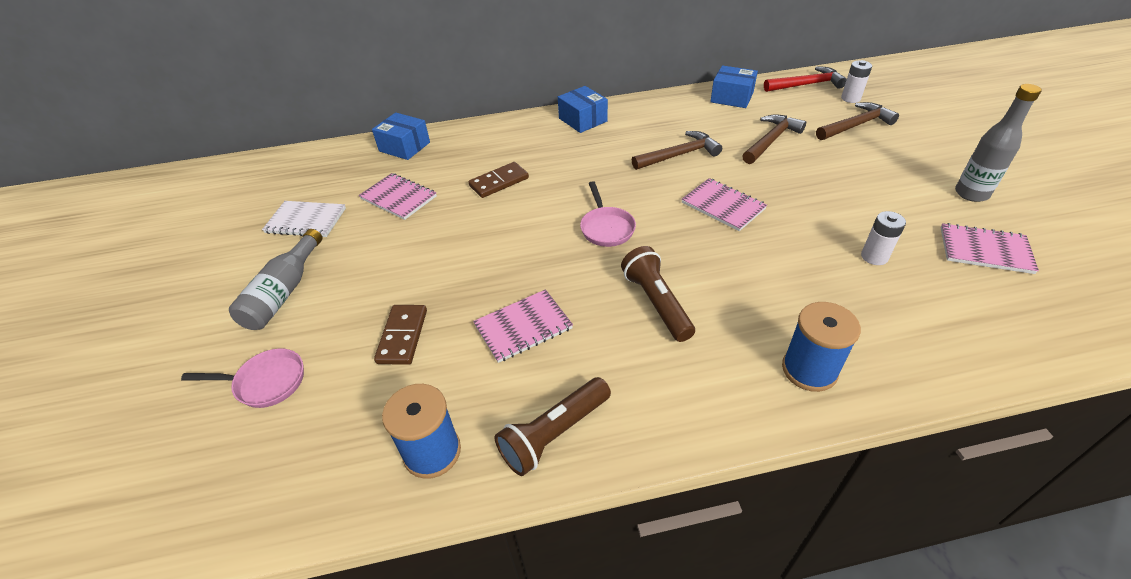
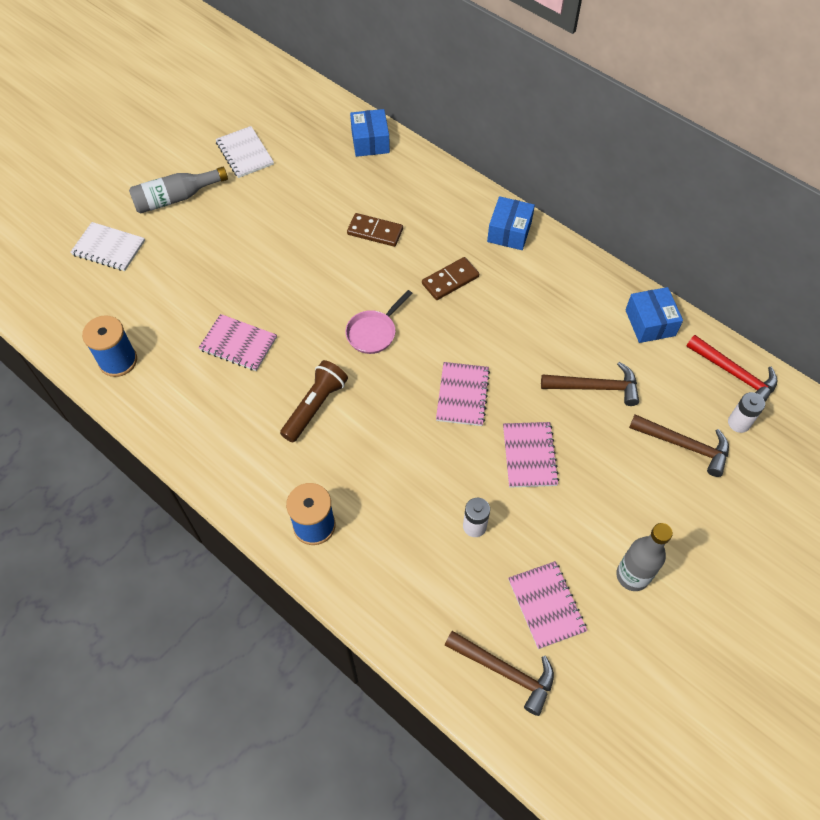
camera: 50 degrees right, 15 degrees up
pink pan [181,348,304,408] -> white notebook [70,222,145,271]
pink notebook [359,173,437,220] -> pink notebook moved to [503,422,559,488]
brown domino [374,305,427,365] -> brown domino moved to [422,257,479,300]
brown flashlight [495,377,611,476] -> none
brown hammer [632,131,722,170] -> brown hammer moved to [444,631,554,716]

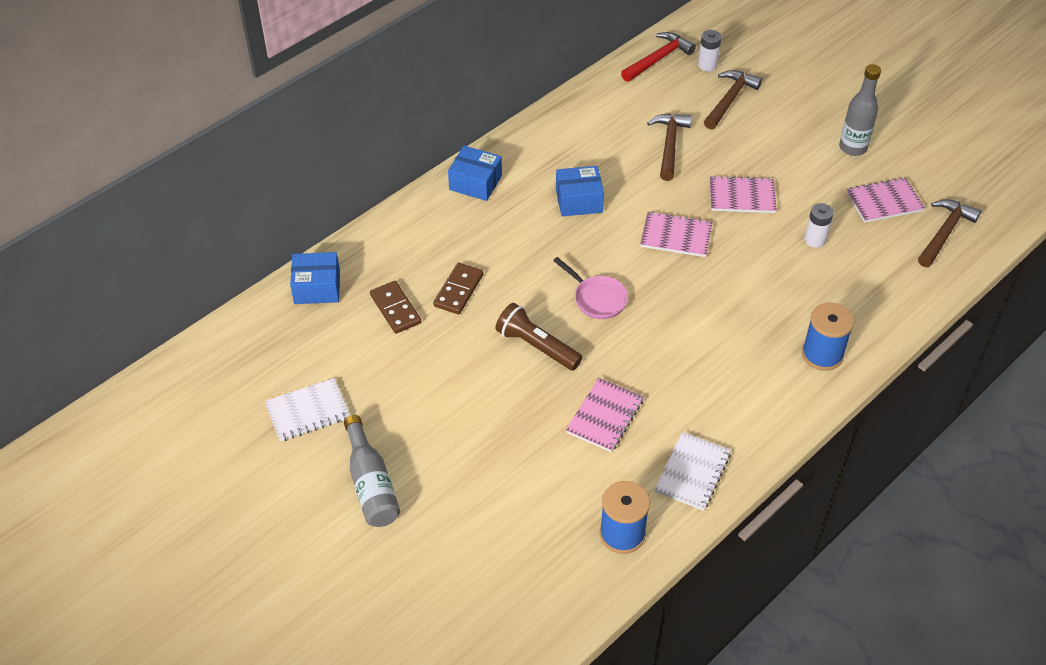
camera: 85 degrees left, 10 degrees down
white notebook [70,222,145,271] -> white notebook moved to [655,432,731,511]
brown flashlight [280,360,348,442] -> brown flashlight moved to [495,303,582,371]
brown domino [422,257,479,300] -> brown domino moved to [370,281,421,334]
blue box [625,287,683,343] -> blue box moved to [556,166,604,217]

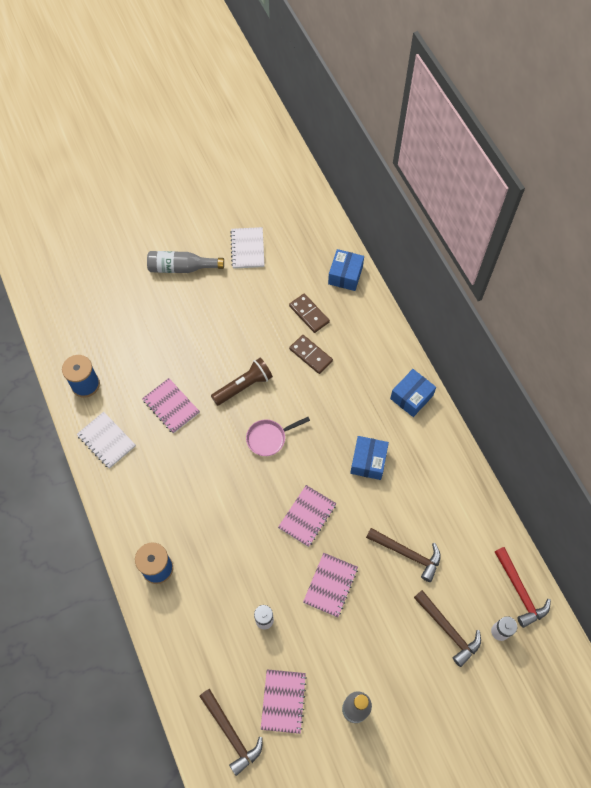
camera: 110 degrees right, 15 degrees up
brown domino [370,281,421,334] -> brown domino turned 60 degrees clockwise [289,294,330,333]

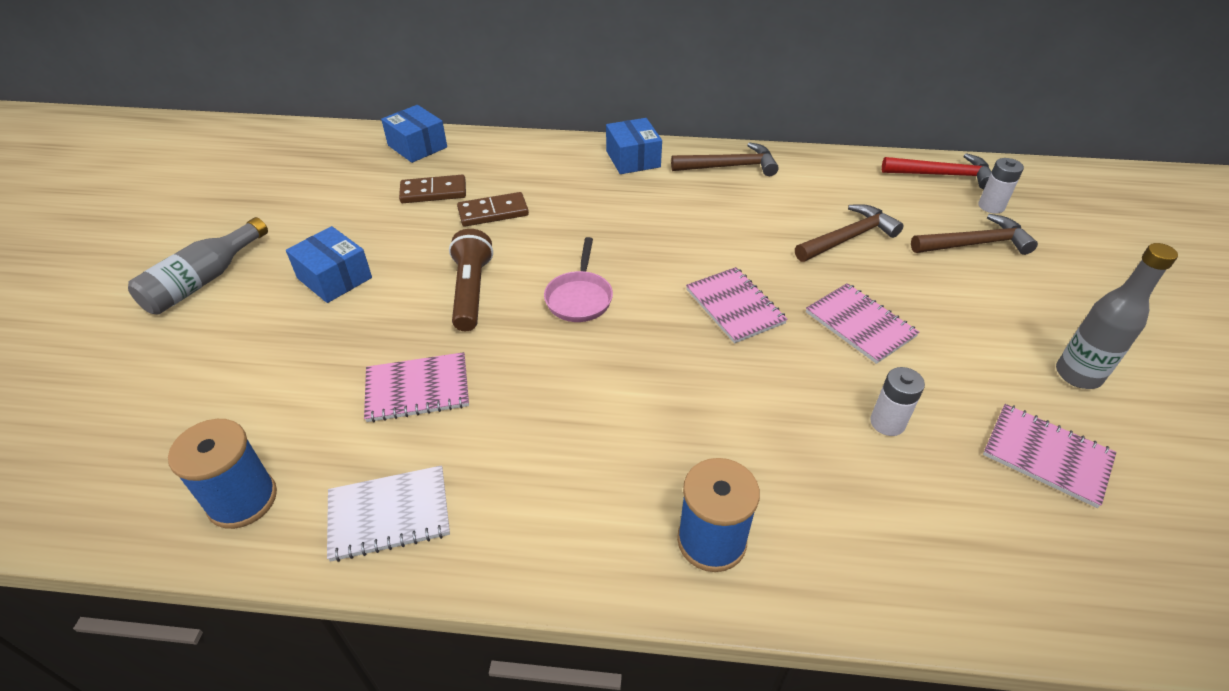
camera: 60 degrees left, 20 degrees down
brown hammer [199,689,263,776] -> brown hammer moved to [671,142,779,176]
white notebook [230,227,265,269] -> none
blue box [350,436,389,480] -> blue box moved to [286,226,372,303]

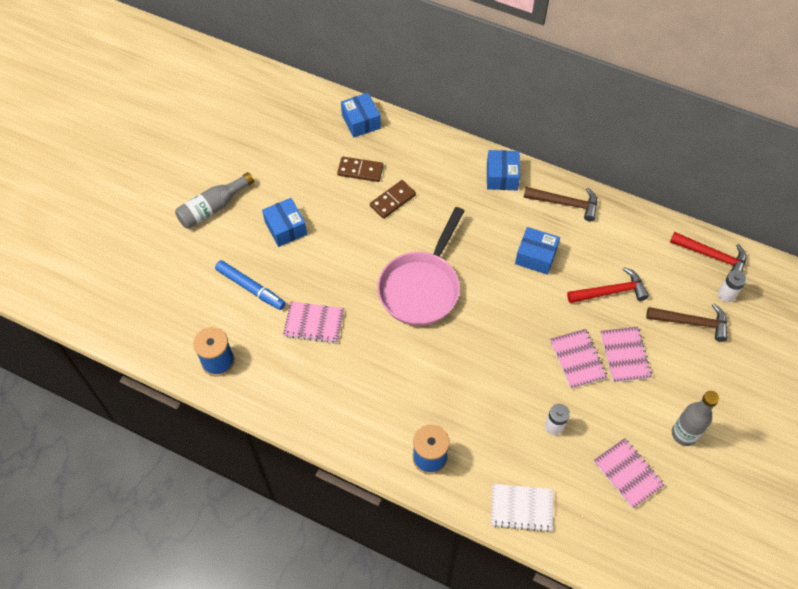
camera: 20 degrees right, 15 degrees up
white notebook [327,465,450,562] -> white notebook moved to [491,484,553,532]
brown flashlight [449,229,493,331] -> none
brown domino [457,192,529,227] -> brown domino turned 45 degrees counterclockwise [370,180,416,219]
pink pan [544,237,613,322] -> pink pan [377,207,464,326], size x1.95
pink notebook [686,267,788,344] -> pink notebook moved to [600,327,652,383]
brown hammer [795,204,904,262] -> red hammer [567,267,649,303]
none -> blue marker [215,260,286,310]
none -> blue box [515,227,560,275]

